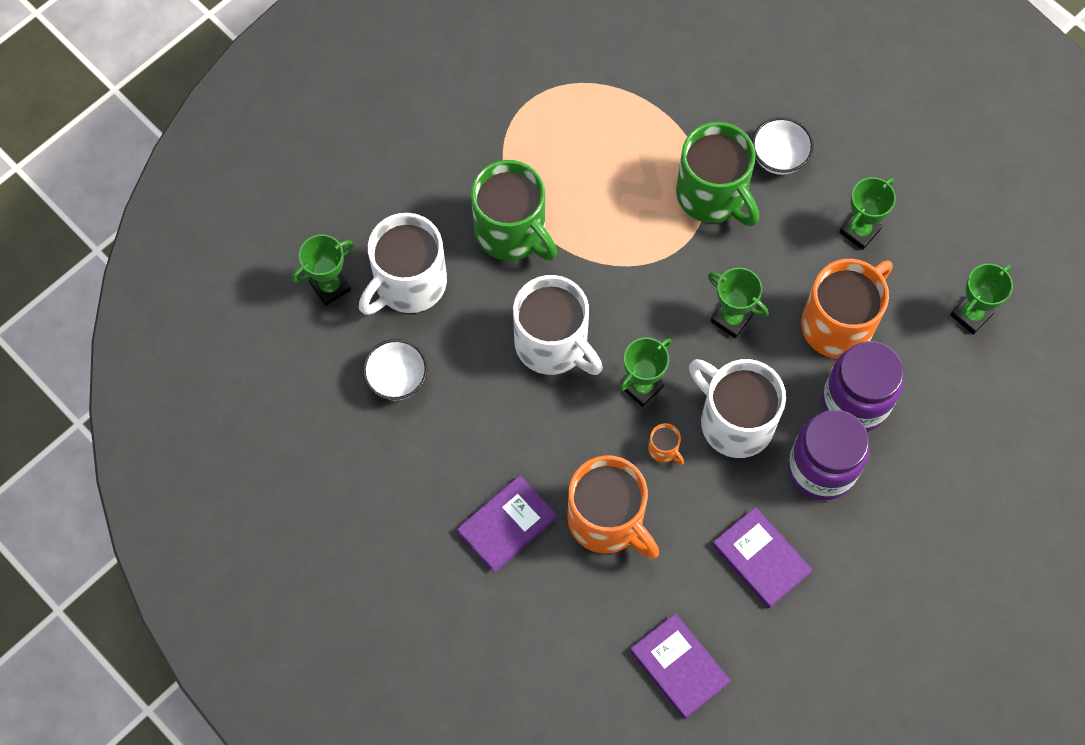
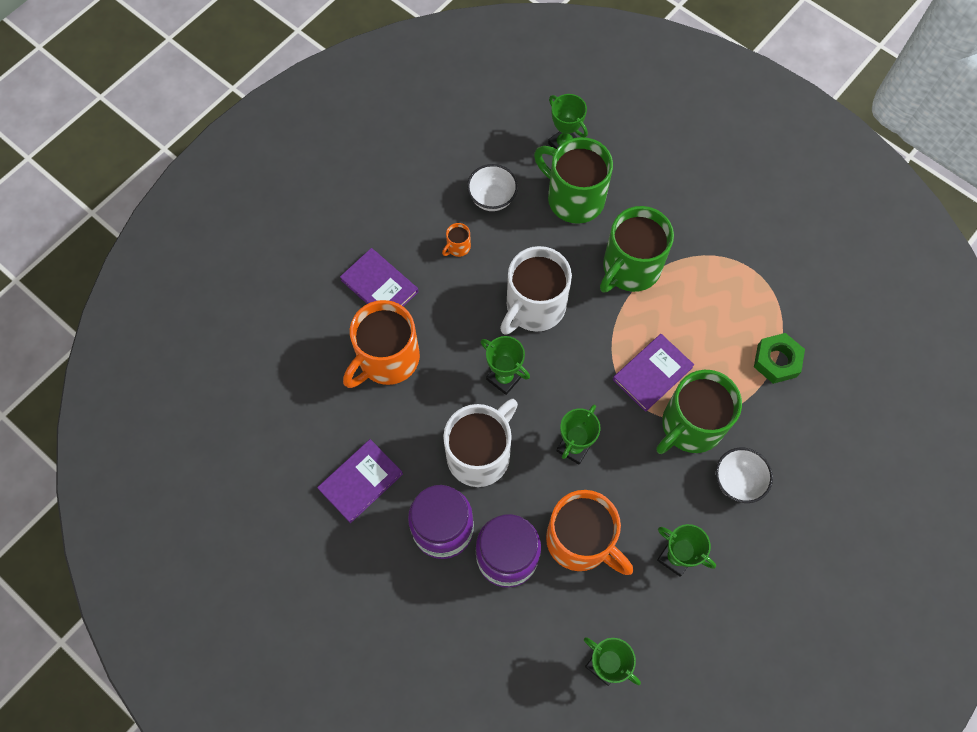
camera: 85 degrees right, 0 degrees up
white mug [359,213,447,315] -> green mug [534,137,613,224]
purple book [630,613,731,719] -> purple book moved to [613,334,694,412]
orange mug [648,423,684,465] -> orange mug moved to [442,223,471,257]
none -> green nut [754,333,805,384]

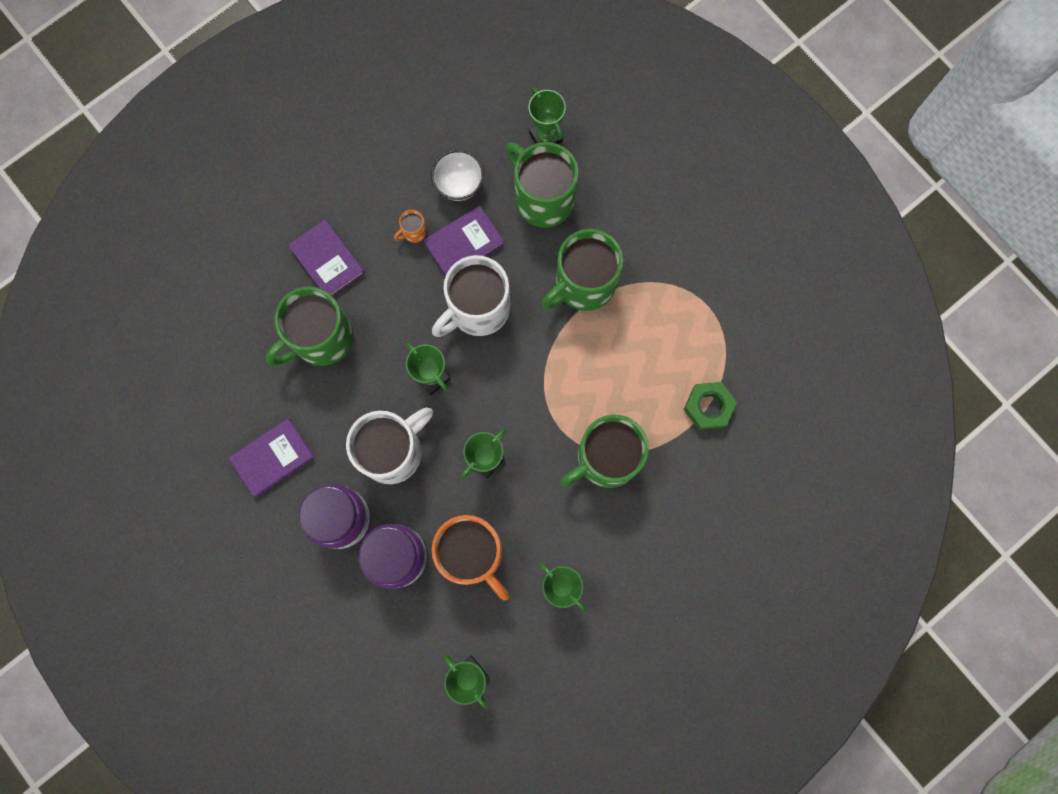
camera: 10 degrees right, 10 degrees up
orange mug [343,300,420,388] -> green mug [265,286,354,366]
purple book [613,334,694,412] -> purple book moved to [423,206,504,276]
white bowl [716,447,773,503] -> none

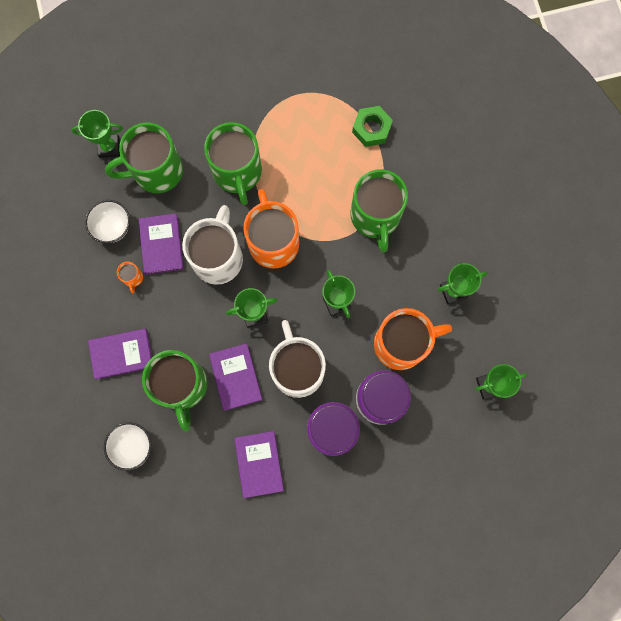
camera: 65 degrees left, 0 degrees up
white mug [432,255,511,337] -> white mug turned 150 degrees counterclockwise [182,205,243,285]
none -> white bowl [104,422,152,471]
none -> purple book [209,343,263,411]
none -> orange mug [243,189,299,269]

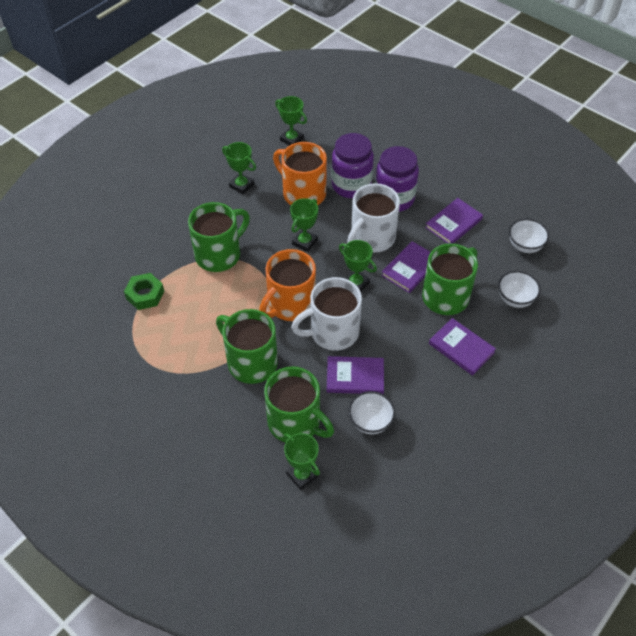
camera: 125 degrees left, 25 degrees down
orange mug [117,262,143,294] -> none
purple book [138,213,184,275] -> purple book turned 45 degrees clockwise [327,356,384,394]
green mug [204,122,262,205] -> green mug turned 90 degrees counterclockwise [216,309,278,384]
none -> white bowl [509,219,549,253]

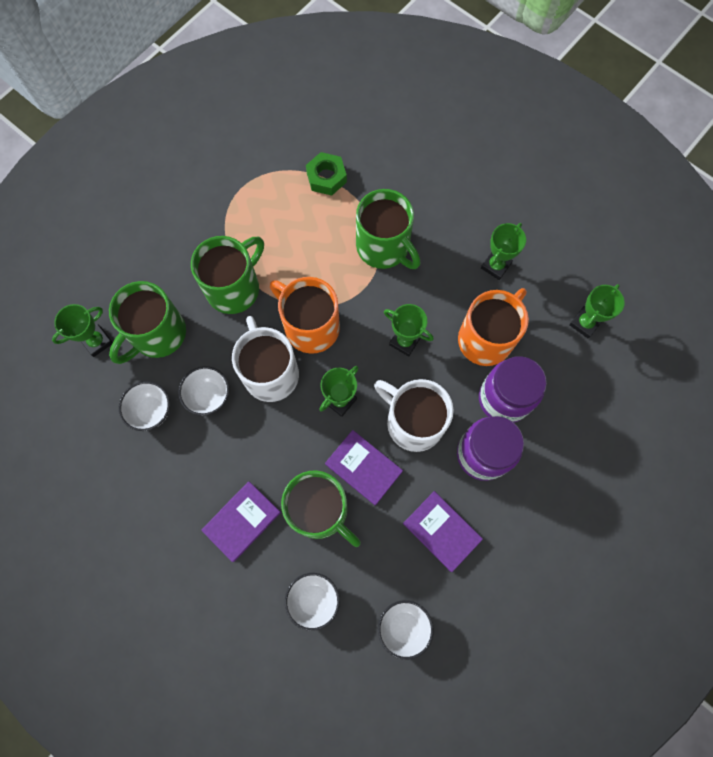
camera: 90 degrees right, 20 degrees up
purple book [327,356,384,394] -> white bowl [178,366,229,416]

